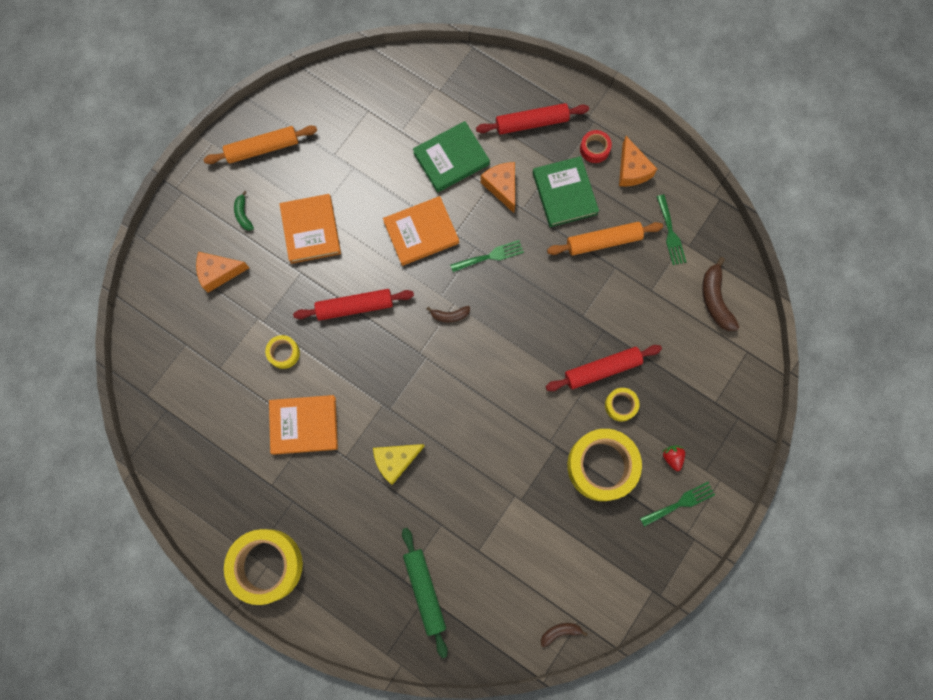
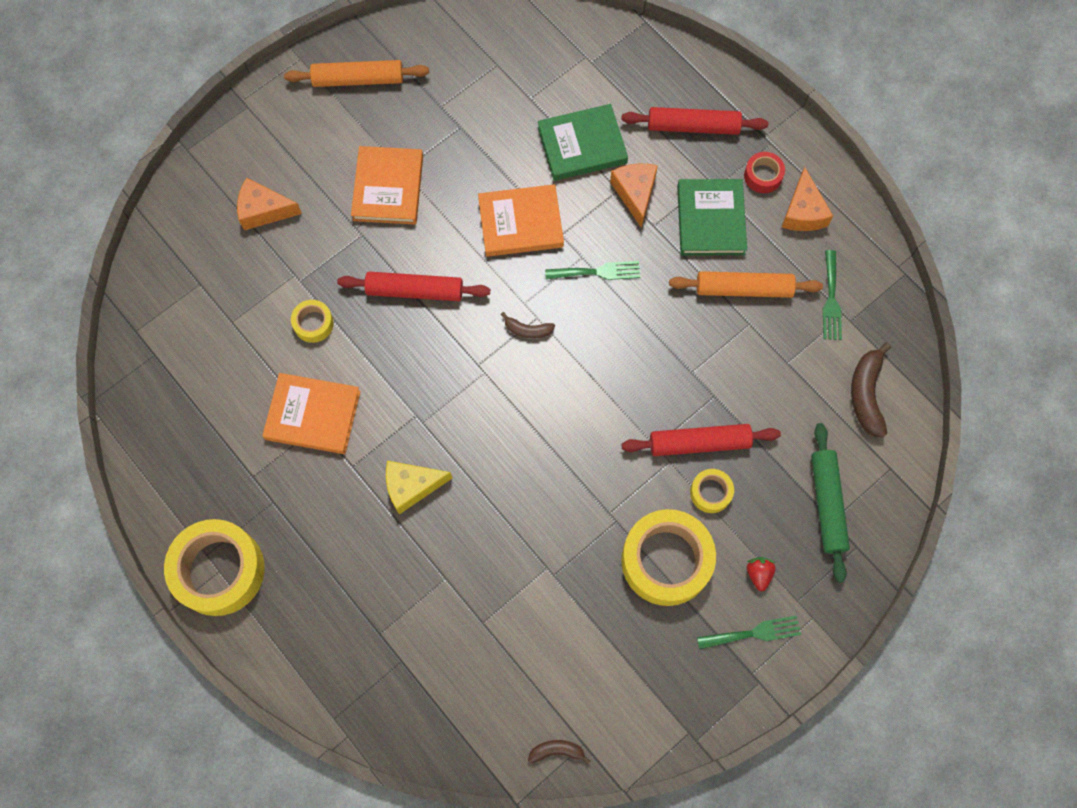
camera: 15 degrees right, 5 degrees down
green banana [234,191,254,231] -> none
green rolling pin [402,528,448,658] -> green rolling pin moved to [811,423,850,583]

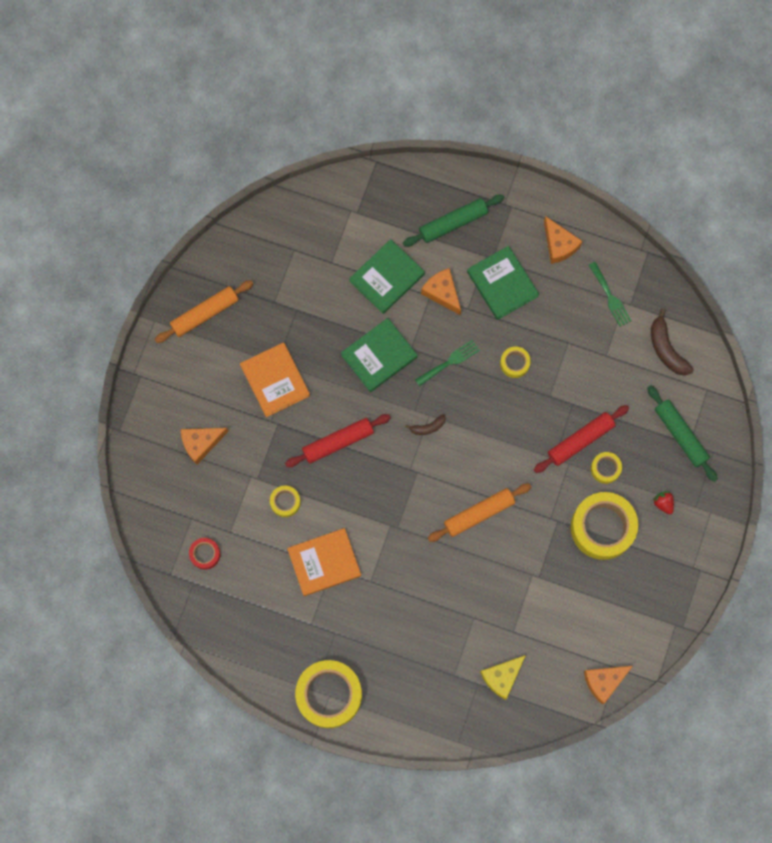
camera: 30 degrees left, 5 degrees up
yellow cheese [386,461,452,514] -> yellow cheese moved to [480,655,526,700]
orange book [478,184,564,257] -> green book [341,318,418,392]
brown banana [528,740,590,765] -> orange cheese [584,666,633,704]
red rolling pin [622,107,768,135] -> green rolling pin [403,195,504,247]
orange rolling pin [669,271,823,298] -> orange rolling pin moved to [428,483,531,542]
green fork [697,615,801,649] -> none
red tape [744,152,785,193] -> red tape moved to [189,538,221,570]
none -> yellow tape [500,346,531,378]

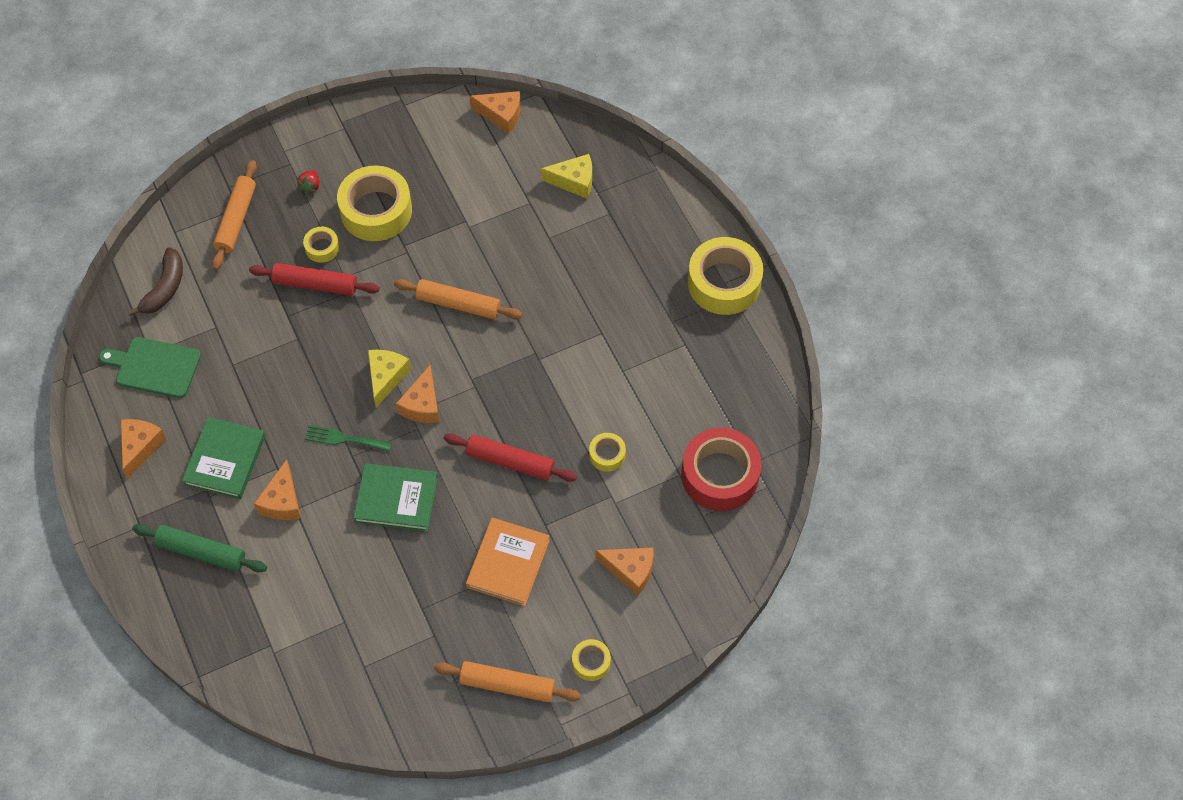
camera: 135 degrees left, 15 degrees down
red tape [189,538,221,570] -> red tape [681,428,761,511], size x2.12
orange book [287,528,361,596] -> none
green book [349,239,425,314] -> none
brown banana [405,414,446,435] -> orange cheese [396,364,439,423]
yellow tape [500,346,531,378] -> yellow tape moved to [572,639,611,681]
green fork [588,262,632,327] -> green cutting board [99,337,201,398]
green rolling pin [647,385,718,482] -> orange rolling pin [212,160,257,270]
none -> yellow cheese [368,350,411,408]

